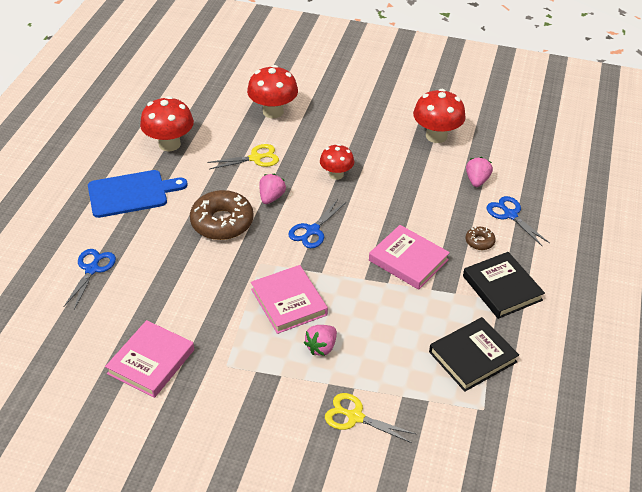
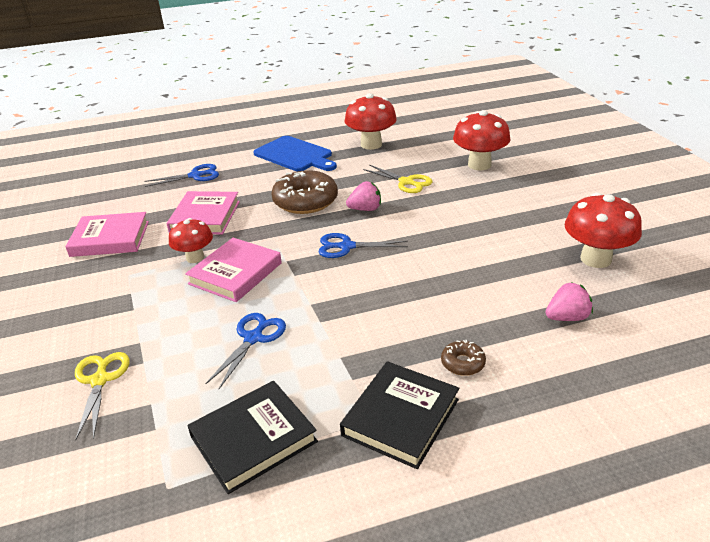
camera: 60 degrees right, 10 degrees down
pink strawberry [304,325,337,356] -> none
red mushroom [320,144,354,180] -> red mushroom moved to [169,218,213,263]
pink book [369,225,450,290] -> pink book moved to [167,191,240,234]
black book [429,317,519,392] -> black book turned 60 degrees counterclockwise [187,381,318,494]
blue scissors [486,196,550,247] -> blue scissors moved to [205,313,286,389]

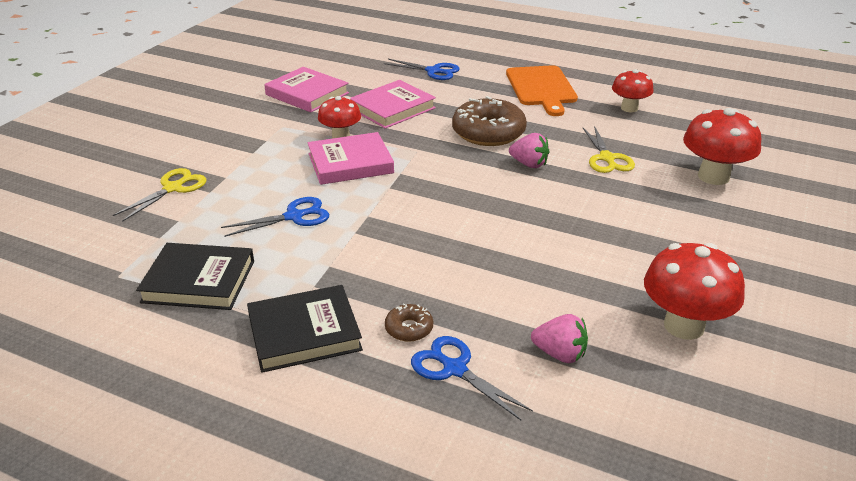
camera: 40 degrees right, 0 degrees up
blue cutting board [253,136,337,171] -> orange cutting board [506,65,578,116]
blue scissors [319,233,408,258] -> blue scissors moved to [411,336,533,420]
red mushroom [344,93,397,150] -> red mushroom [612,69,654,112], size x0.64

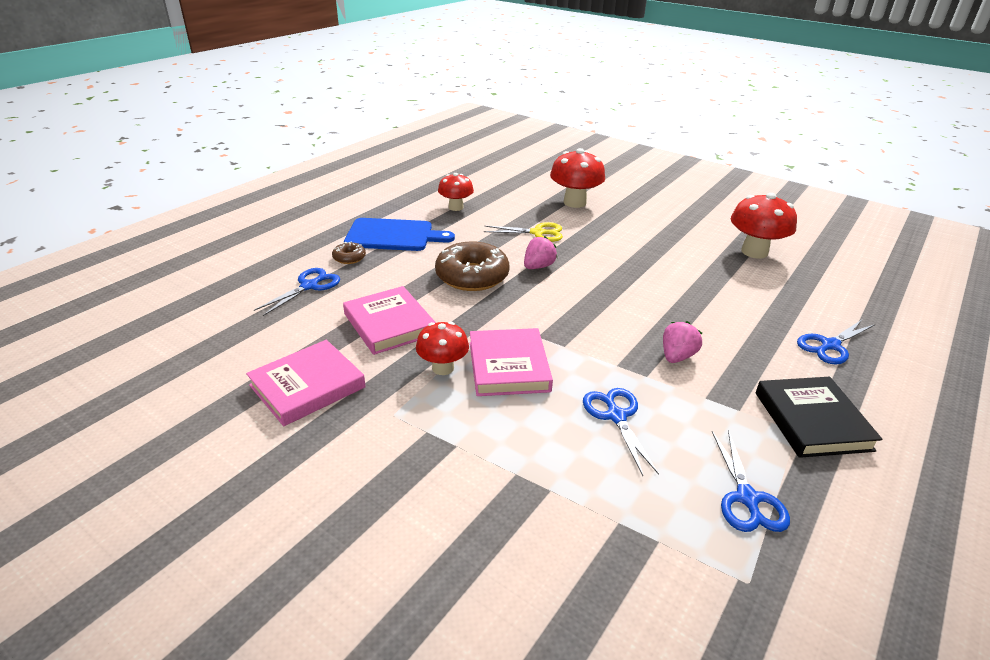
camera: 80 degrees left, 0 degrees up
yellow scissors [113,168,206,222] -> none
black book [136,243,254,310] -> blue scissors [712,430,790,532]
brown donut [385,303,433,342] -> brown donut moved to [332,241,366,264]
orange cutting board [506,65,578,116] -> blue cutting board [344,218,455,251]
pink strawberry [531,314,588,363] -> pink strawberry moved to [663,321,702,363]

